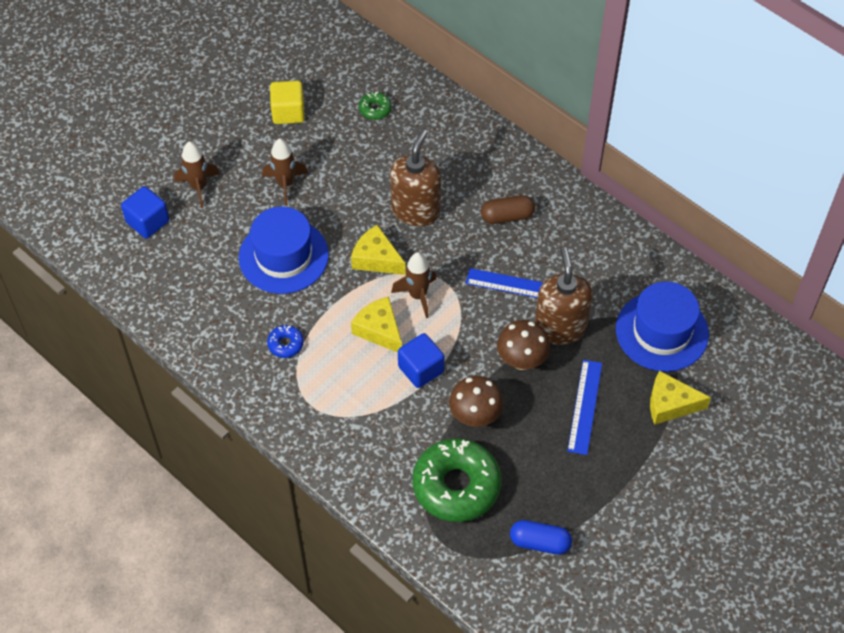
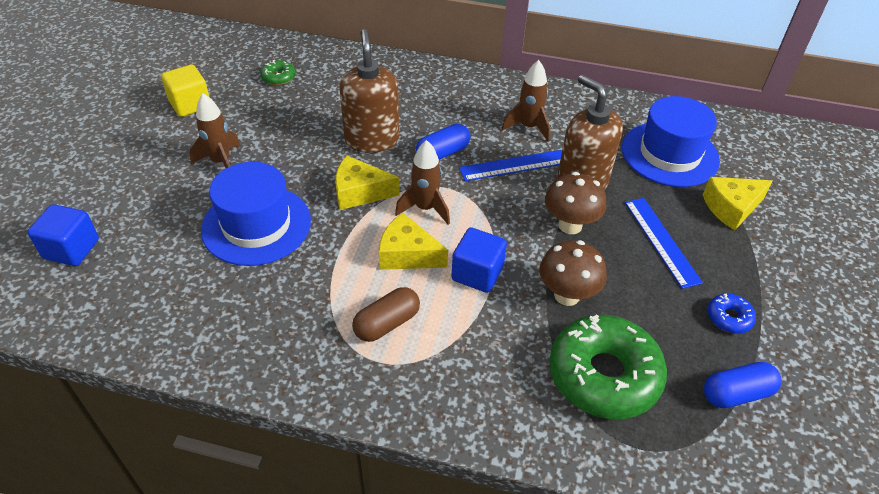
camera: 30 degrees left, 10 degrees down
brown rocket [174,141,220,208] -> brown rocket moved to [501,60,550,142]
blue donut [267,325,304,358] -> blue donut moved to [708,293,756,334]
brown capsule [481,195,535,224] -> brown capsule moved to [352,287,420,342]
none -> blue capsule [416,124,470,160]

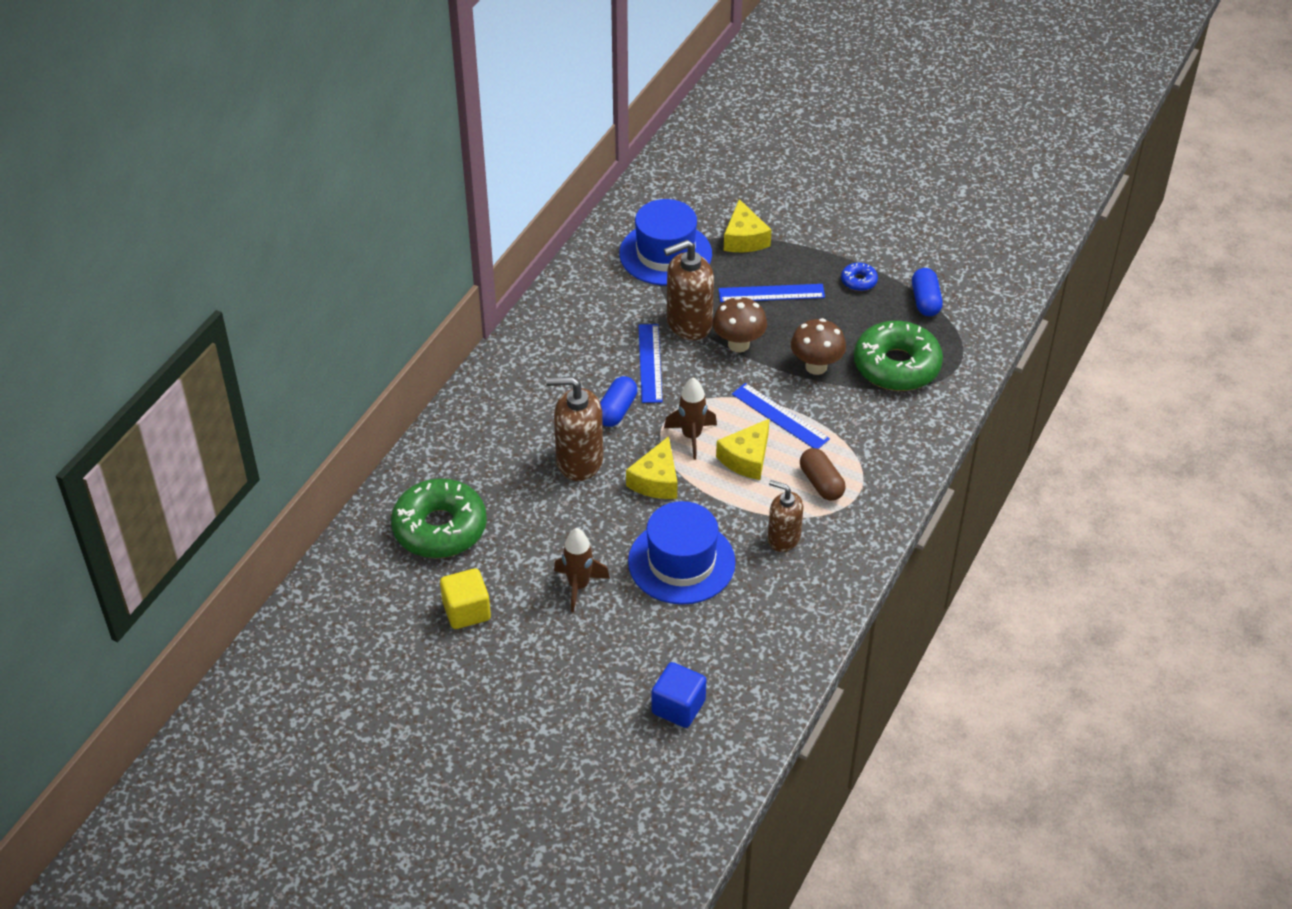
camera: 75 degrees left, 0 degrees up
green donut [260,60,295,85] -> green donut [391,478,487,558], size x2.30
blue capsule [416,124,470,160] -> blue capsule turned 45 degrees clockwise [600,376,637,427]
blue cube [451,227,507,293] -> blue ruler [732,383,830,449]
brown rocket [501,60,550,142] -> none
none -> brown soap dispenser [768,480,803,552]

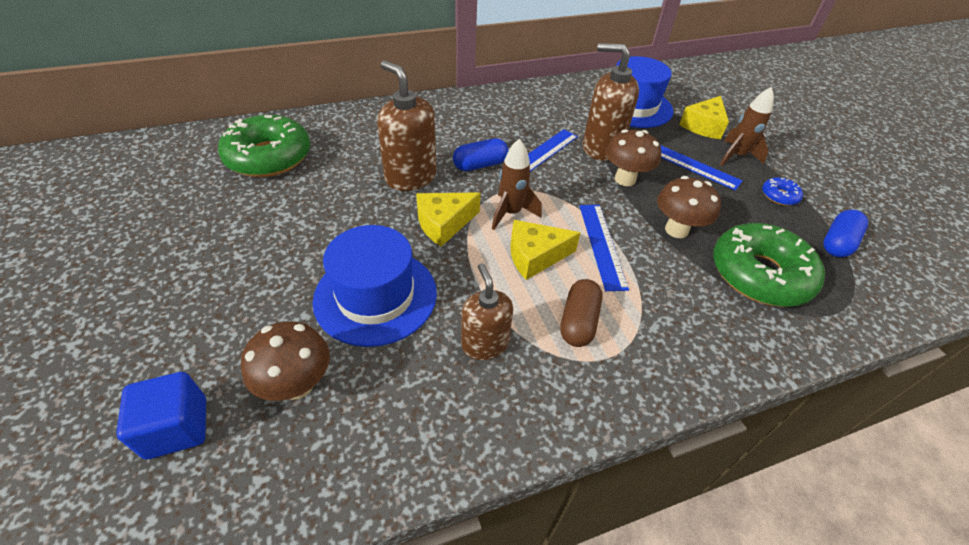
camera: 40 degrees right, 0 degrees up
yellow cube [440,568,491,629] -> none
brown rocket [554,528,610,612] -> brown rocket moved to [720,87,774,166]
none -> brown mushroom [241,321,330,401]

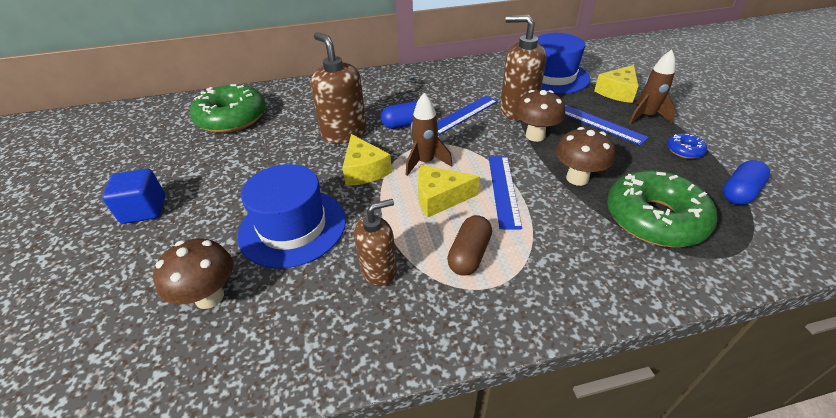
camera: 10 degrees right, 5 degrees down
blue cube [116,372,206,459] -> blue cube moved to [102,169,166,224]
yellow cheese [416,192,480,246] -> yellow cheese turned 90 degrees counterclockwise [342,134,392,186]
brown soap dispenser [461,263,513,360] -> brown soap dispenser turned 75 degrees clockwise [354,199,397,286]

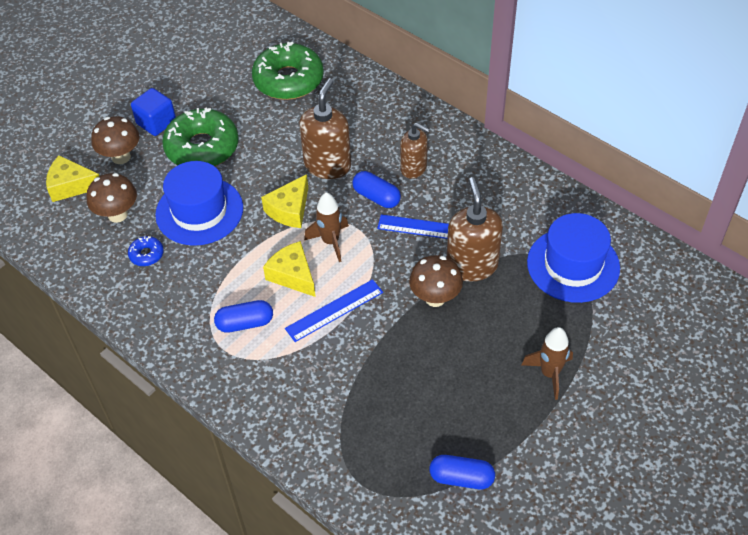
camera: 55 degrees right, 10 degrees up
brown soap dispenser [354,199,397,286] -> brown soap dispenser moved to [400,123,430,179]
brown capsule [447,215,492,276] -> blue capsule [214,300,273,333]
brown mushroom [556,127,615,186] -> brown mushroom moved to [91,116,139,164]
blue ruler [565,105,649,146] -> none
yellow cheese [594,65,639,103] -> yellow cheese moved to [46,155,99,202]
green donut [607,170,717,247] -> green donut moved to [162,108,239,166]
blue donut [667,133,707,159] -> blue donut moved to [128,236,164,266]

